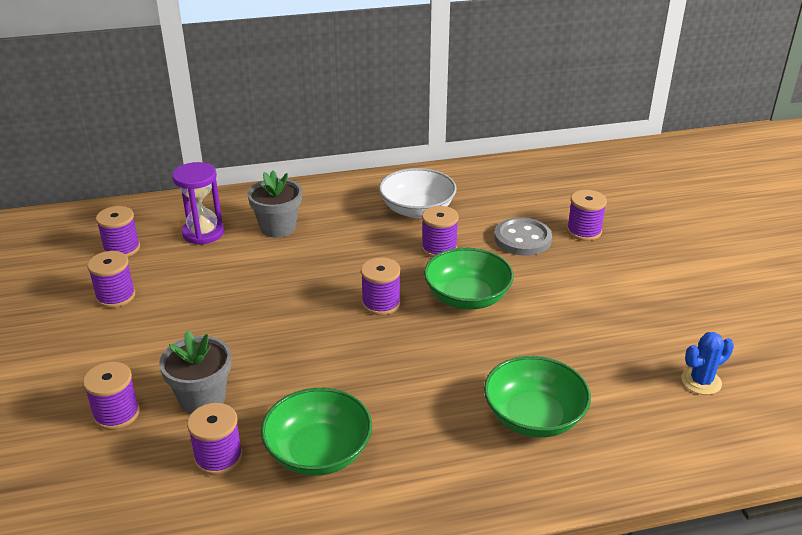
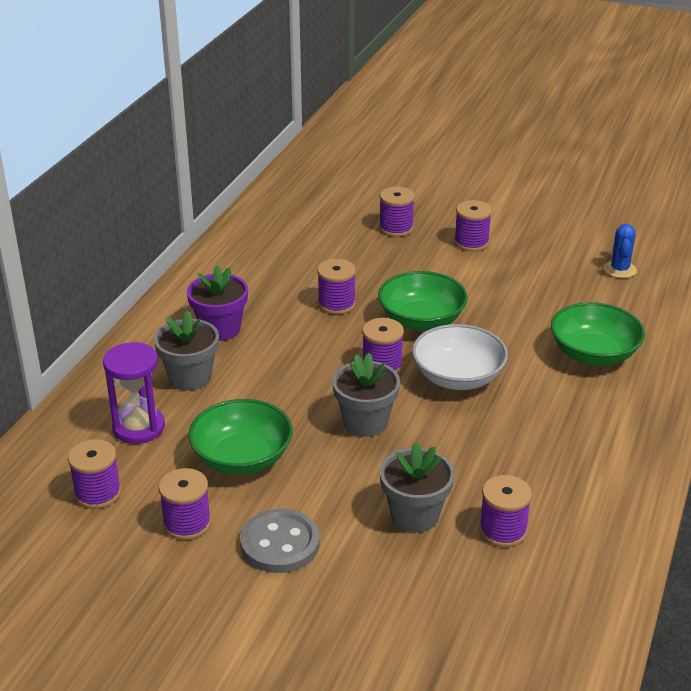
camera: 55 degrees left, 0 degrees up
purple spool [83,362,140,430] -> purple spool moved to [454,200,492,252]
green bowl [261,388,372,476] -> green bowl moved to [188,399,293,475]
white bowl [379,168,457,218] -> white bowl moved to [412,324,508,390]
grey button [494,217,552,256] -> grey button moved to [240,509,320,573]
none -> purple flower pot [187,265,248,341]
none -> grey flower pot [332,353,400,437]

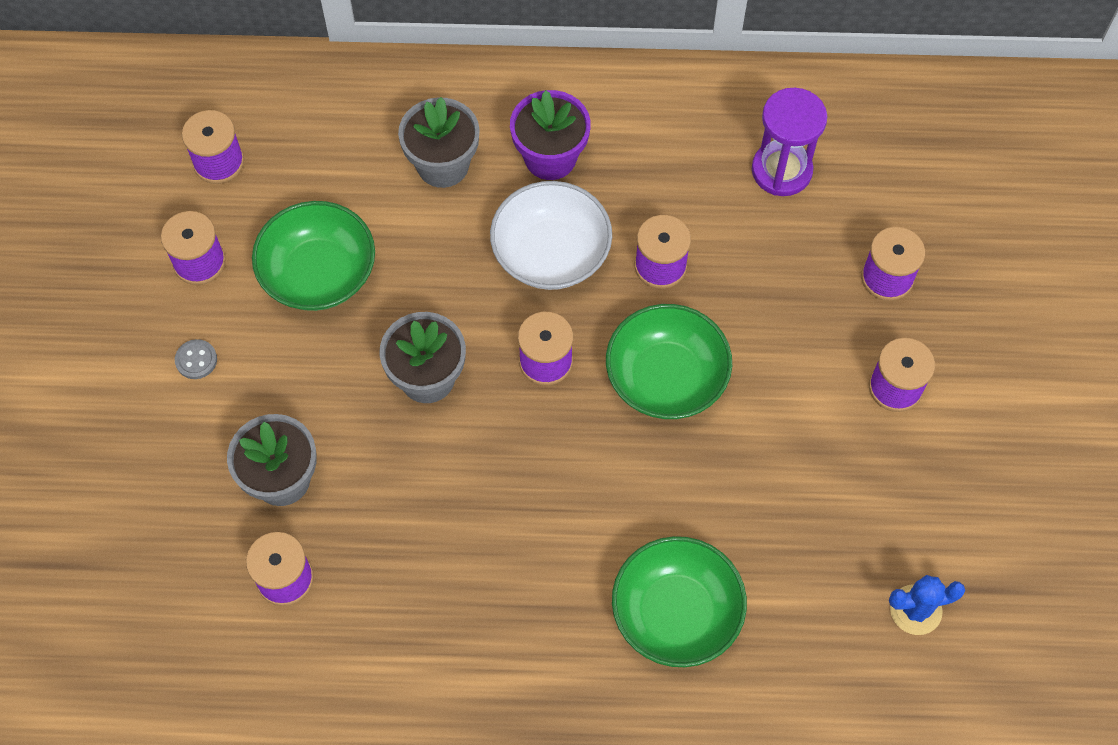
camera: 70 degrees right, 30 degrees up
purple hourglass [103,342,165,444] -> purple hourglass moved to [752,88,827,196]
grey button [240,509,320,573] -> grey button [175,339,217,379], size x0.47
white bowl [412,324,508,390] -> white bowl moved to [490,181,612,290]

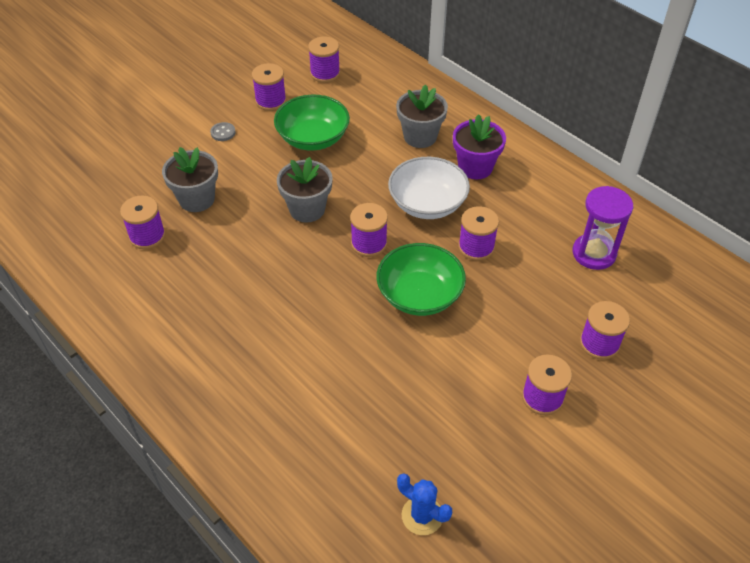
camera: 45 degrees right, 15 degrees down
green bowl [612,536,747,667] -> none

